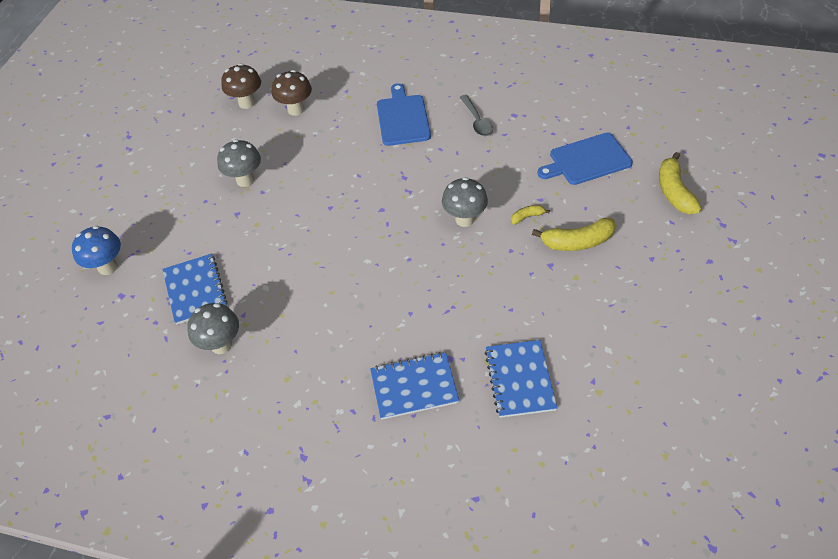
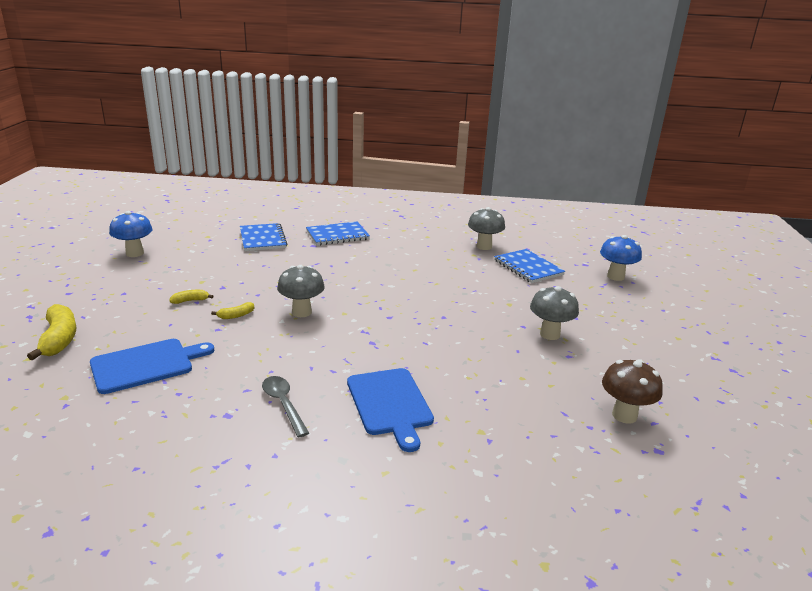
camera: 165 degrees right, 25 degrees down
brown mushroom [272,70,312,116] -> none
yellow banana [532,218,616,251] -> yellow banana [169,290,213,304], size x0.51
none -> blue mushroom [109,211,153,257]

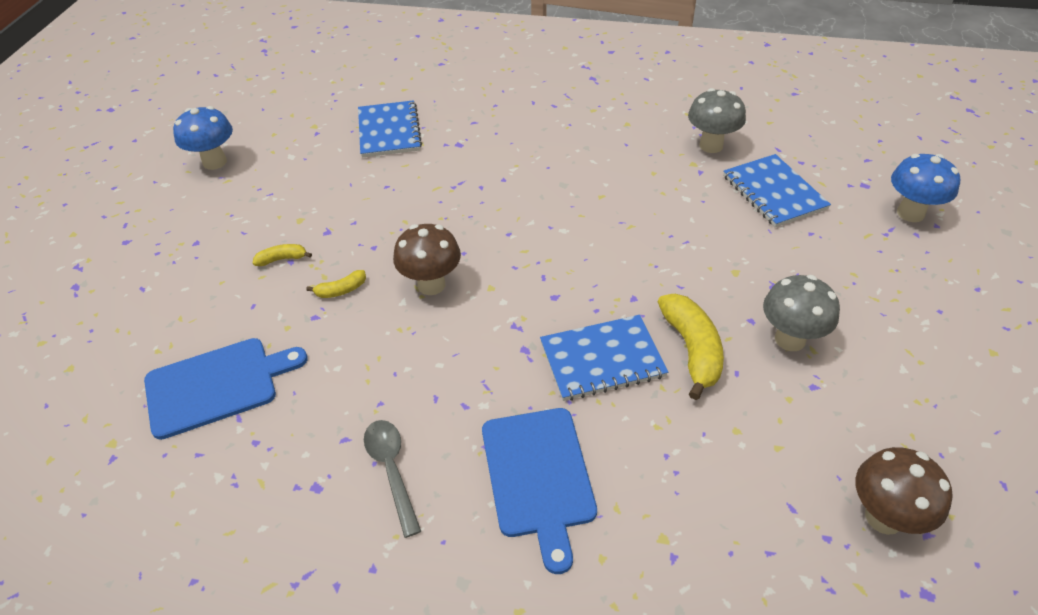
camera: 10 degrees right, 20 degrees up
yellow banana [27,304,76,360] -> yellow banana moved to [658,294,724,400]
grey mushroom [277,265,325,317] -> brown mushroom [393,224,461,295]
blue notebook [306,222,370,245] -> blue notebook moved to [540,315,668,401]

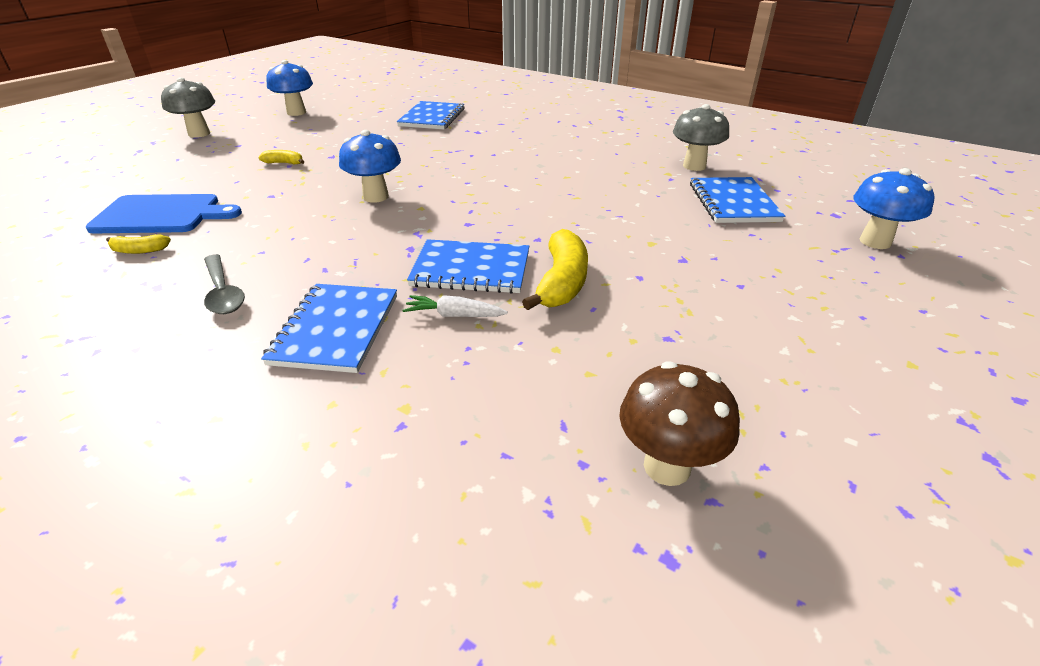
camera: 20 degrees right, 10 degrees down
yellow banana [307,270,366,298] -> yellow banana moved to [106,234,171,254]
grey spoon [364,420,421,538] -> grey spoon turned 150 degrees clockwise [204,254,245,314]
brown mushroom [393,224,461,295] -> blue mushroom [339,130,401,203]
blue cutting board [482,408,597,574] -> blue notebook [261,284,397,373]
grey mushroom [763,275,840,351] -> grey mushroom moved to [161,77,215,138]
none -> white carrot [402,295,508,317]

